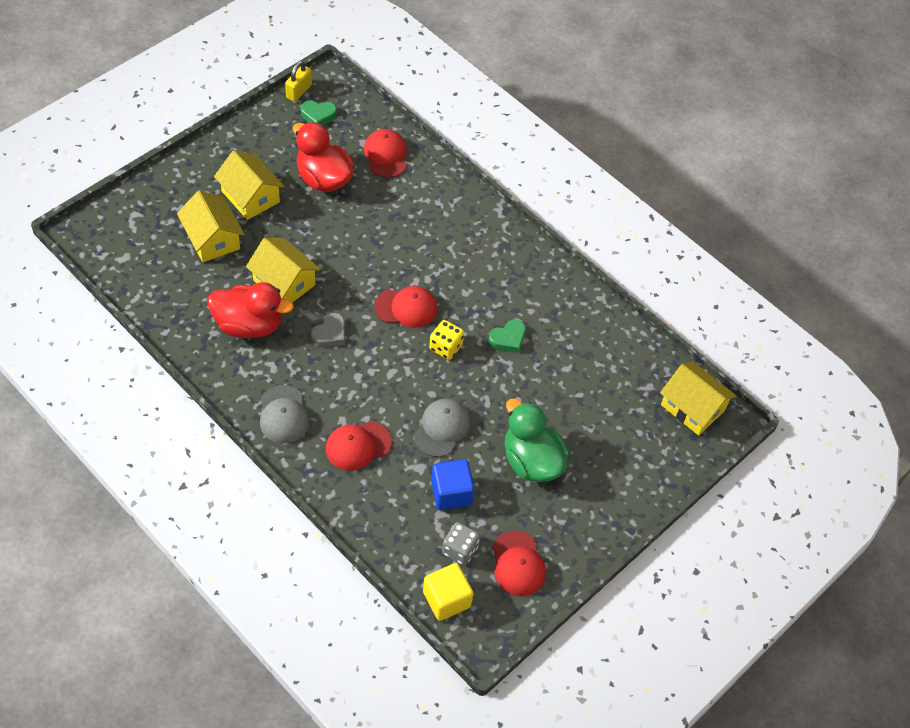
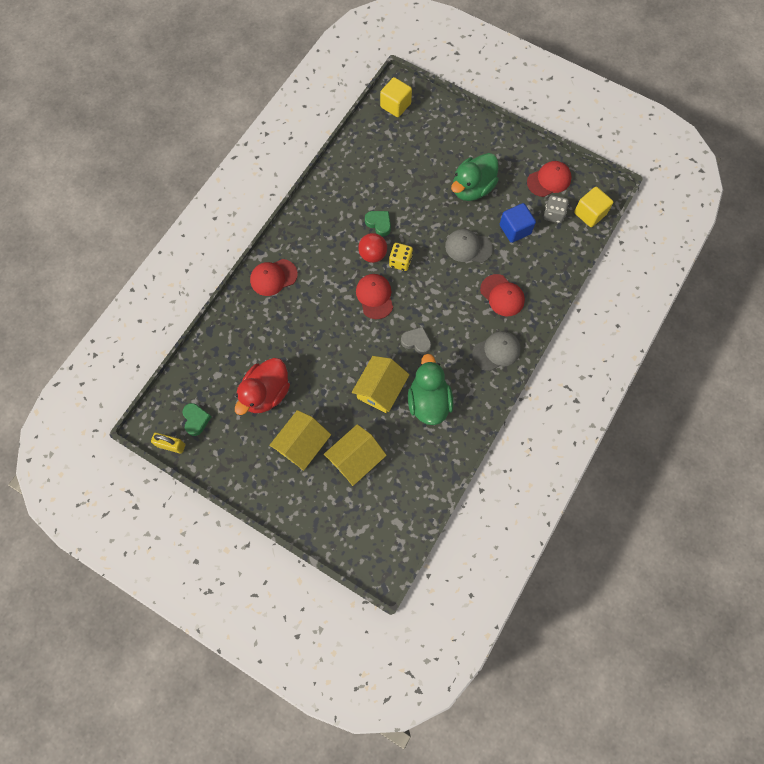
camera: 100 degrees left, 15 degrees up
red duck [208,282,294,338] -> green duck [408,354,454,425]
red cap [364,129,406,178] -> red cap moved to [250,259,298,296]
yellow house [660,362,736,436] -> yellow cube [380,77,412,117]
none -> red ball [358,233,387,263]

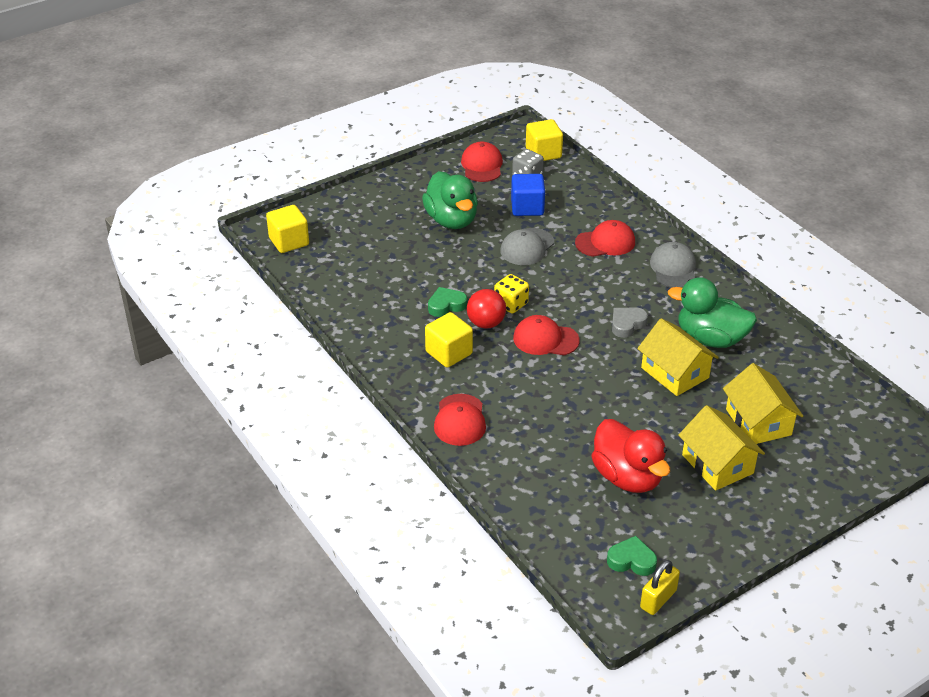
camera: 65 degrees left, 30 degrees down
none -> yellow cube [425,312,473,368]

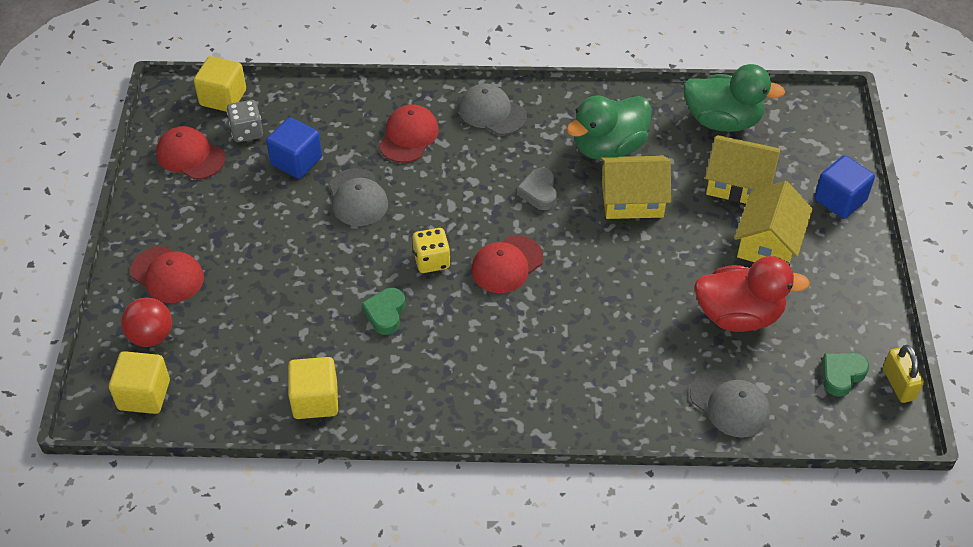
camera: 55 degrees left, 10 degrees up
green duck [422,171,478,229] -> green duck moved to [683,64,785,132]
yellow cube [425,312,473,368] -> yellow cube moved to [288,357,338,419]
red cap [434,394,486,446] -> red cap moved to [130,246,204,303]
red ball [467,289,506,329] -> red ball moved to [121,297,172,347]
yellow house [678,405,765,491] -> yellow house turned 75 degrees counterclockwise [734,181,813,263]
none -> grey cap [690,370,770,438]
none -> blue cube [814,155,875,219]

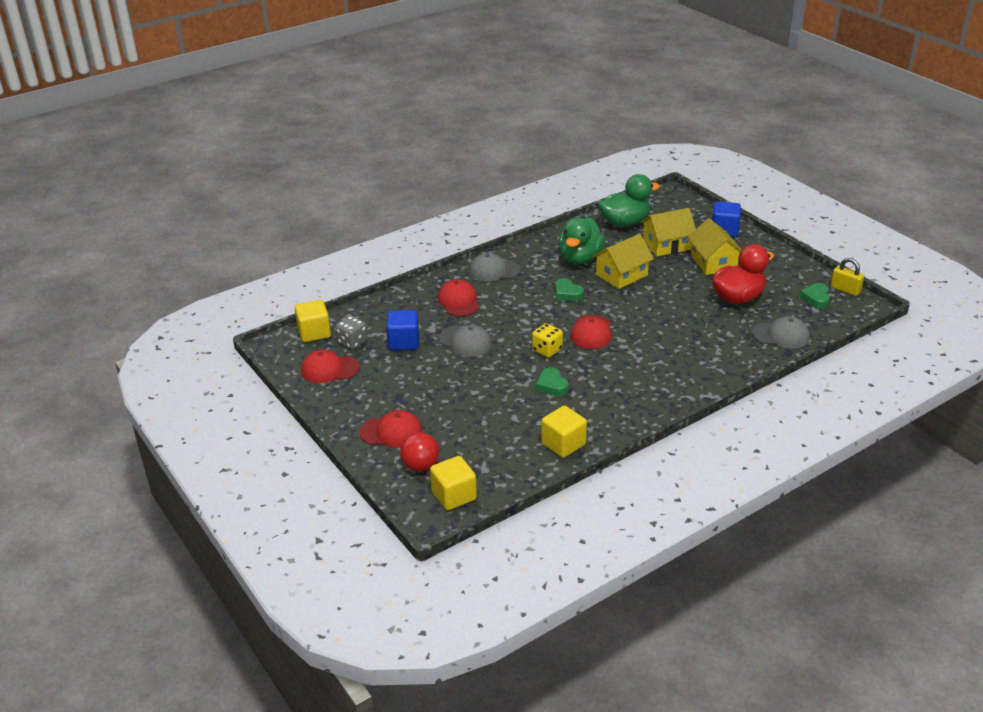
camera: 35 degrees left, 15 degrees down
grey heart [517,168,557,210] -> green heart [555,278,584,301]

